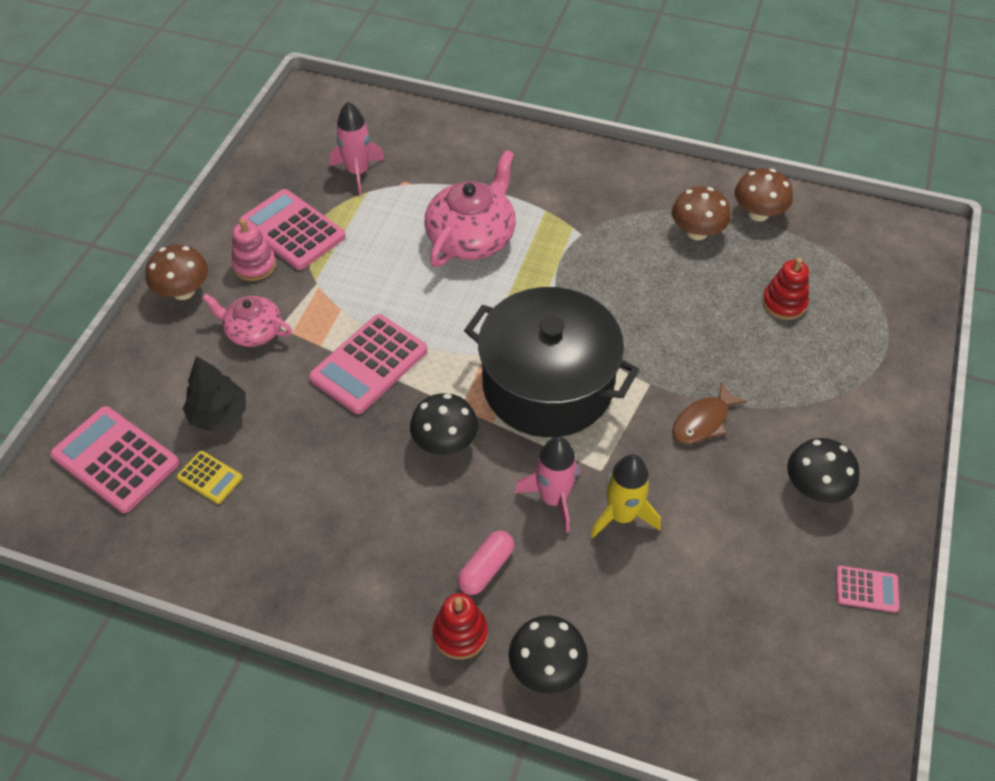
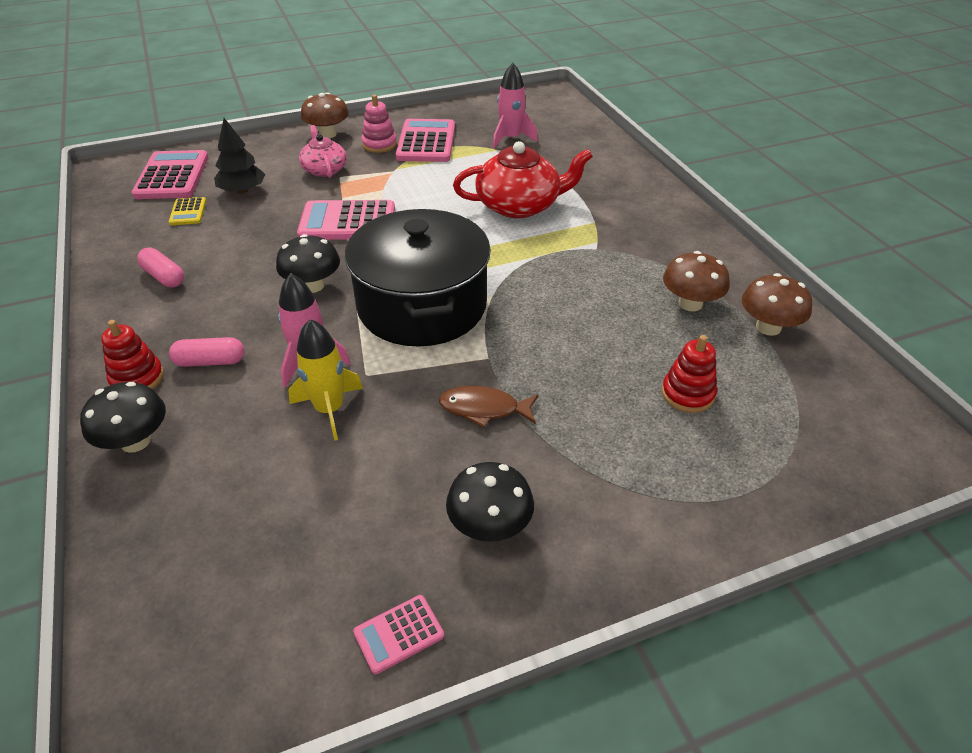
camera: 50 degrees right, 10 degrees down
pink teapot [425,150,516,267] -> red teapot [453,141,593,218]
pink calculator [836,566,900,613] -> pink calculator turned 90 degrees clockwise [353,595,444,674]
none -> pink capsule [137,248,184,288]

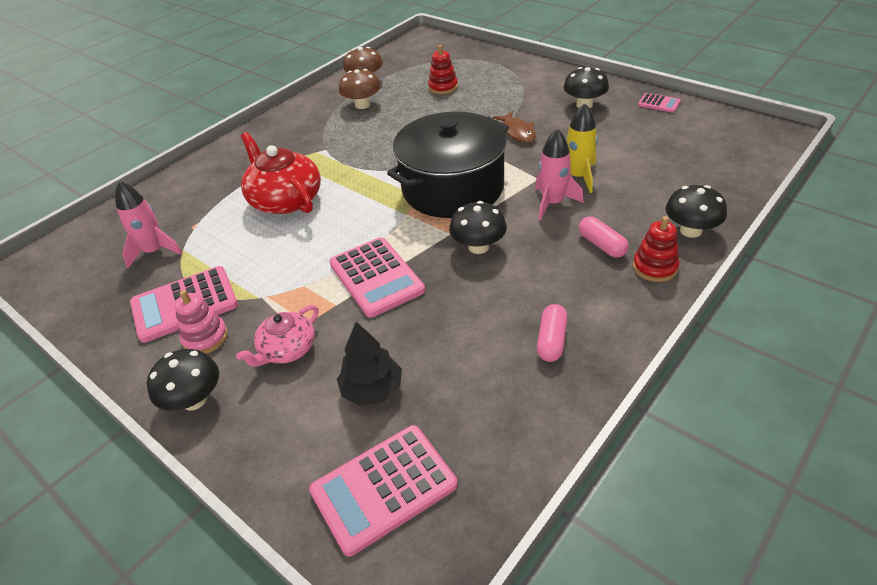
camera: 115 degrees left, 0 degrees up
yellow calculator [169,197,206,225] -> none
brown mushroom [301,92,349,138] -> black mushroom [147,349,219,411]

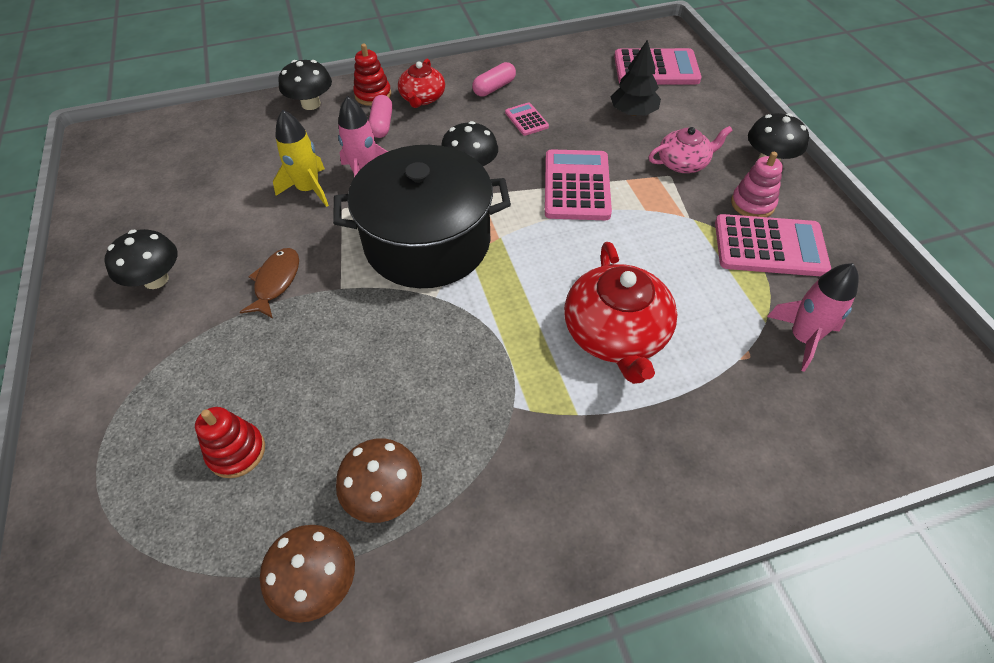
camera: 150 degrees left, 10 degrees up
pink calculator [638,93,681,113] -> pink calculator moved to [505,102,549,136]
none -> red teapot [398,58,445,108]

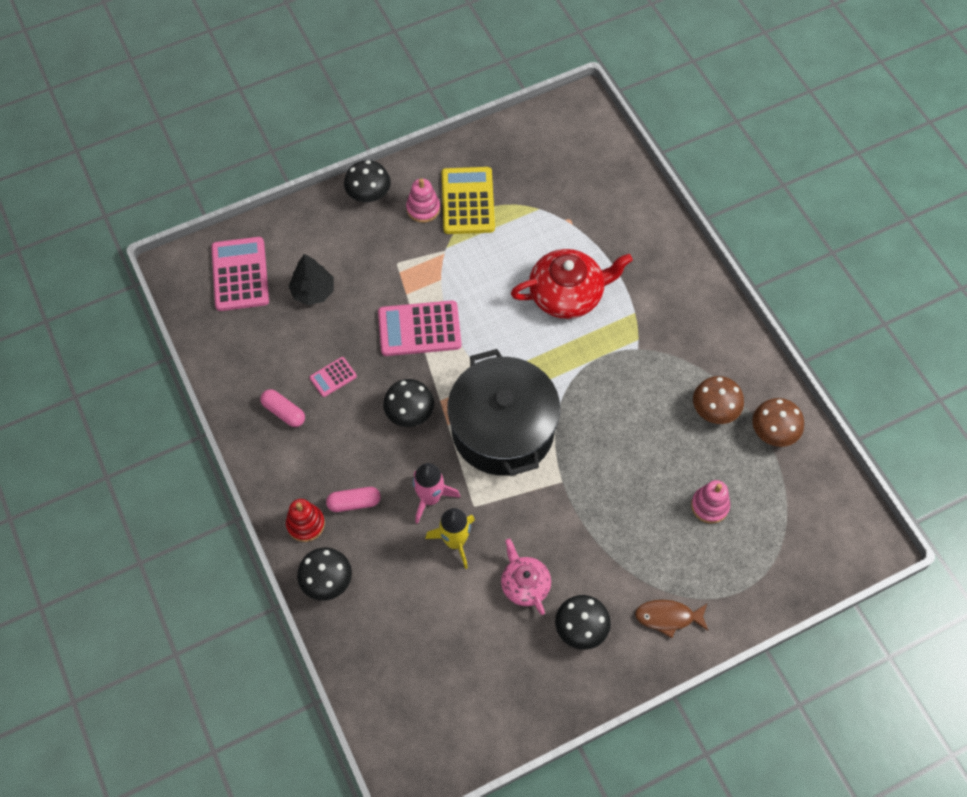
camera: 100 degrees left, 10 degrees up
red stacking toy [195,407,265,478] -> pink stacking toy [691,480,730,524]
brown fish [240,248,299,318] -> brown fish moved to [635,600,709,638]
red teapot [398,58,445,108] -> none
pink teapot [649,126,733,173] -> pink teapot moved to [501,538,551,615]
pink calculator [715,214,831,276] -> yellow calculator [442,167,495,234]
pink rocket [767,263,859,372] -> none

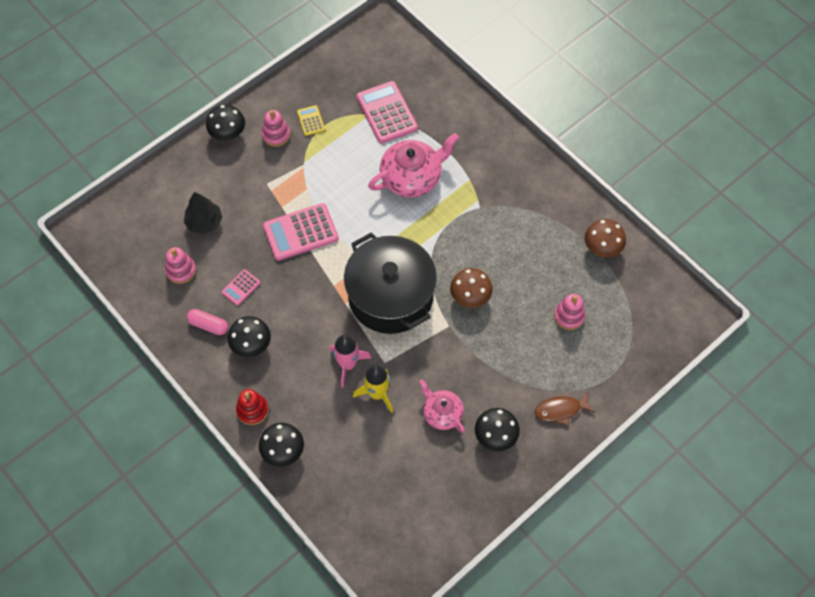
camera: 15 degrees left, 0 degrees up
pink calculator [211,237,269,311] -> pink calculator moved to [356,81,418,143]
pink capsule [326,487,381,512] -> none
black mushroom [383,379,434,427] -> black mushroom moved to [227,316,271,357]
yellow calculator [442,167,495,234] -> yellow calculator [297,105,325,136], size x0.50
red teapot [511,249,633,319] -> pink teapot [368,133,459,197]
brown mushroom [693,376,744,424] -> brown mushroom moved to [450,268,492,308]
none -> pink stacking toy [165,247,196,284]

